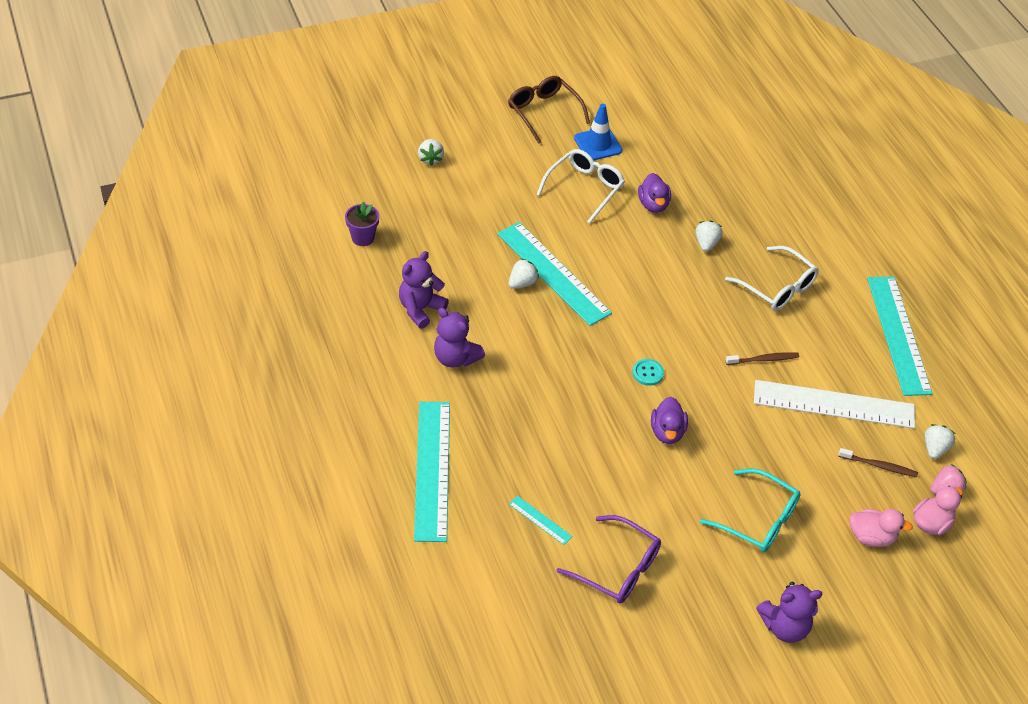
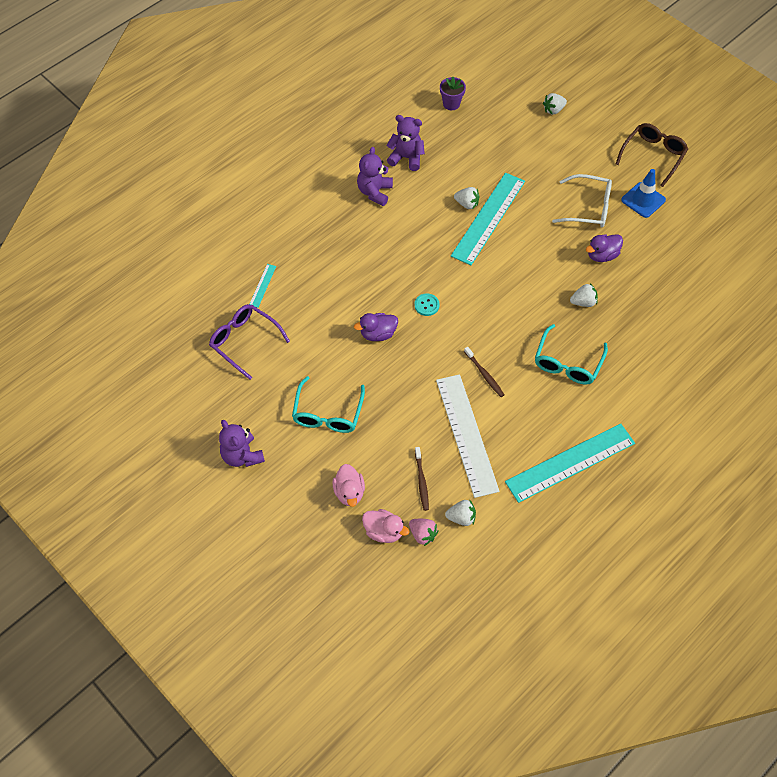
camera: 70 degrees right, 10 degrees up
turquoise ruler [414,402,450,542] -> none
purple glasses [557,515,661,604] -> purple glasses turned 120 degrees clockwise [209,304,290,380]
white glasses [725,246,819,311] -> turquoise glasses [535,324,608,385]

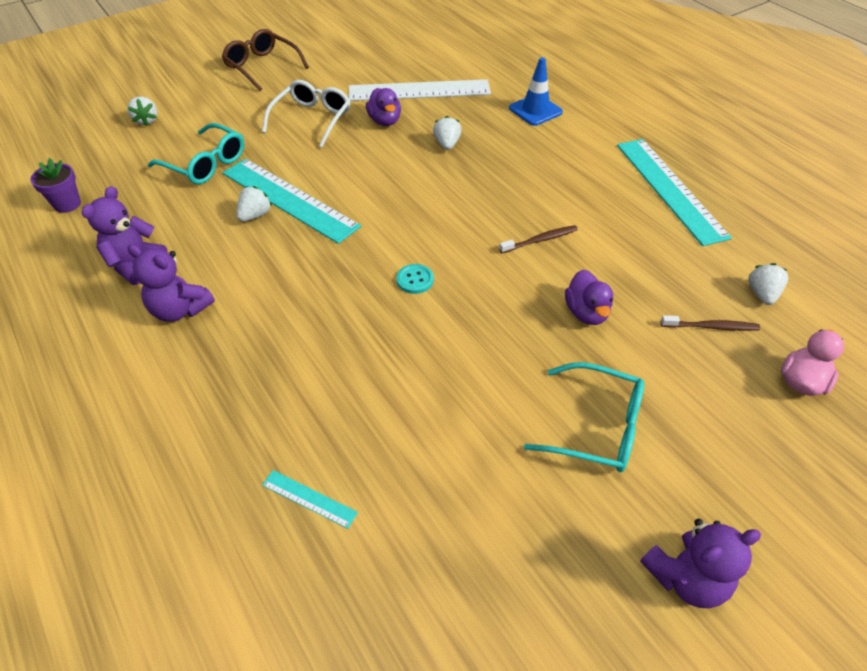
camera: 80 degrees left, 10 degrees down
purple glasses [209,304,290,380] -> none
pink duck [332,464,365,507] -> none
purple duck [354,313,398,341] -> purple duck moved to [565,270,613,325]
pink strawberry [409,519,438,546] -> none
white ruler [436,374,499,498] -> white ruler moved to [349,79,491,101]
turquoise glasses [535,324,608,385] -> turquoise glasses moved to [148,123,244,184]
blue traffic cone [621,169,666,218] -> blue traffic cone moved to [509,57,563,126]

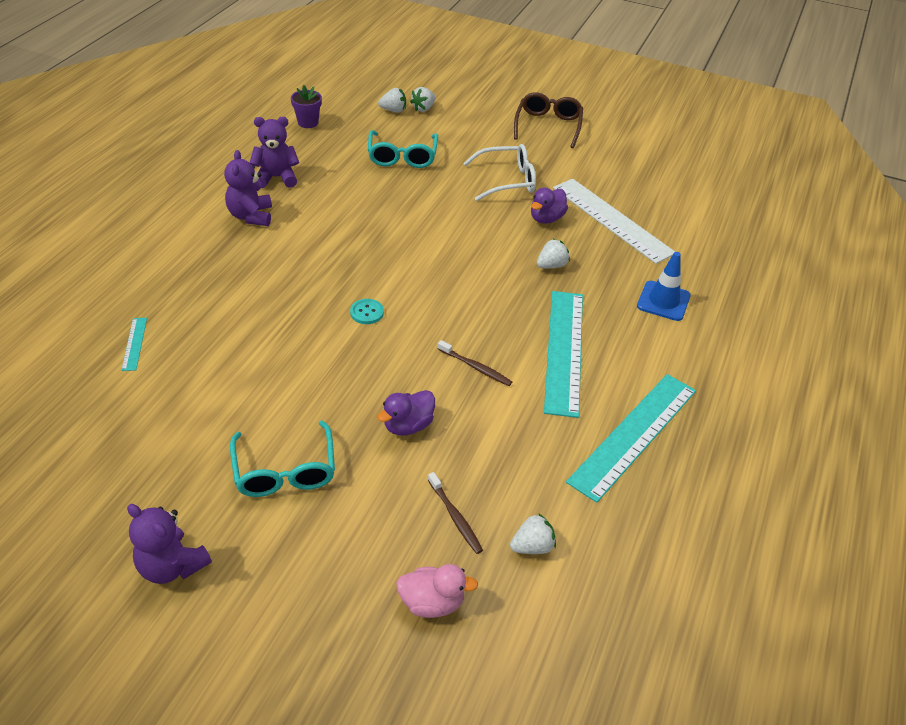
camera: 55 degrees right, 5 degrees down
turquoise ruler [222,159,361,244] -> turquoise ruler moved to [544,291,583,418]
white strawberry [237,186,272,222] -> white strawberry moved to [378,88,406,113]

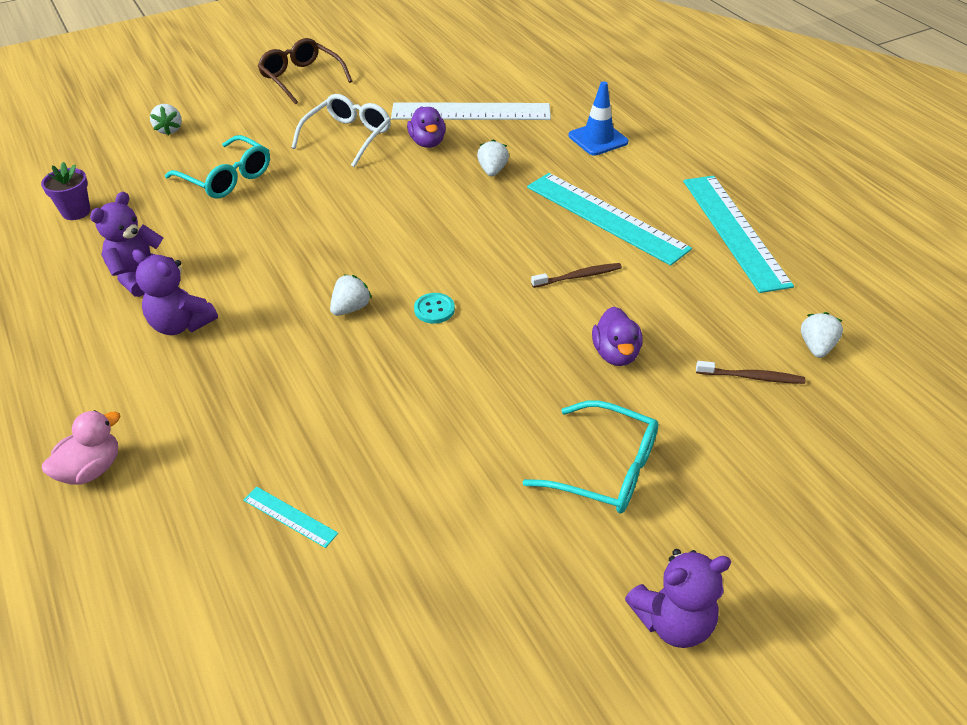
camera: 50 degrees left, 0 degrees up
white strawberry [378,88,406,113] -> white strawberry moved to [330,274,372,316]
pink duck [396,564,478,618] -> pink duck moved to [42,410,120,485]

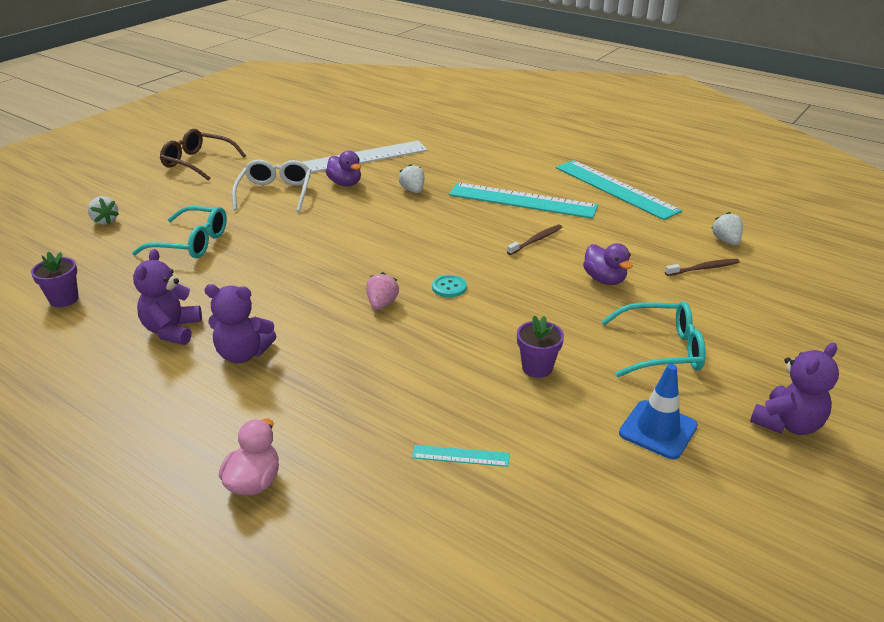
camera: 25 degrees left, 10 degrees down
white strawberry [330,274,372,316] -> pink strawberry [366,272,399,310]
blue traffic cone [568,81,628,156] -> blue traffic cone moved to [619,364,698,459]
none -> purple flower pot [517,315,564,378]

